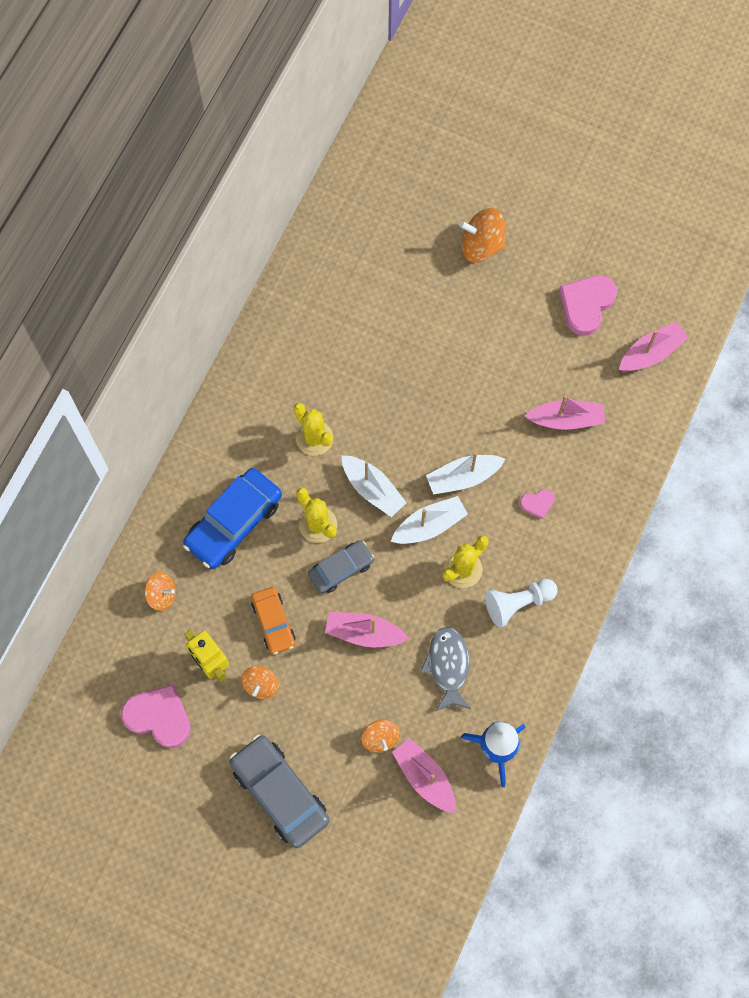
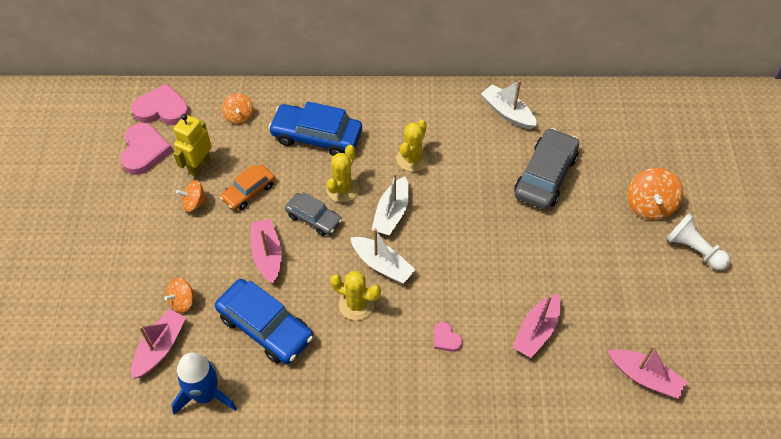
camera: 65 degrees right, 15 degrees down
grey car [229,735,329,848] -> grey car moved to [514,128,579,210]
grey fish [421,627,471,712] -> blue car [215,279,313,364]
white boat [426,452,505,495] -> white boat moved to [481,80,537,130]
orange spinning top [459,208,506,263] -> orange spinning top turned 150 degrees counterclockwise [627,168,684,220]
white pawn [485,579,557,628] -> white pawn moved to [666,213,730,270]
pink boat [525,395,605,430] -> pink boat turned 60 degrees clockwise [512,293,561,358]
pink heart [559,275,617,336] -> pink heart moved to [131,83,189,125]

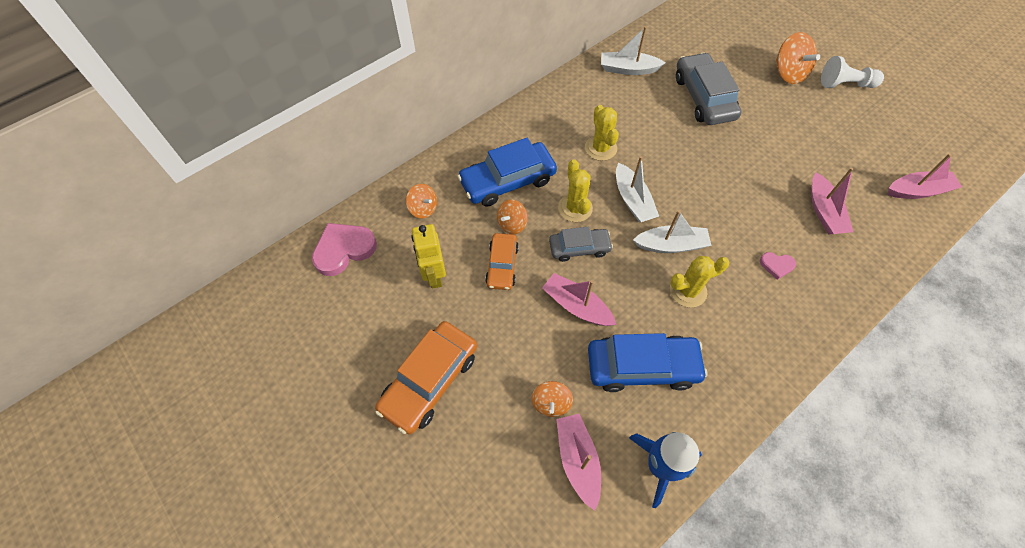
camera: 40 degrees left, 5 degrees up
pink heart [121,123,172,175] -> none
orange spinning top [176,180,208,212] -> orange spinning top moved to [497,199,528,234]
none -> orange car [375,321,477,434]

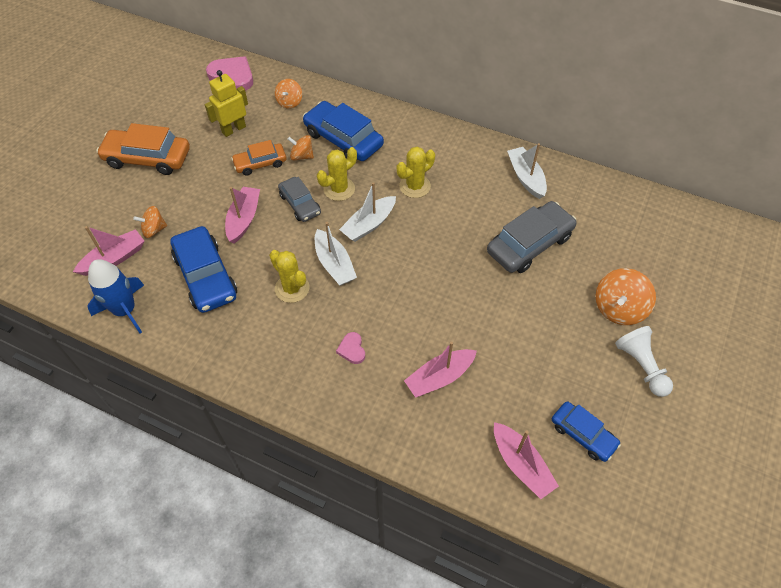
camera: 65 degrees right, 5 degrees down
none -> blue car [552,401,621,462]

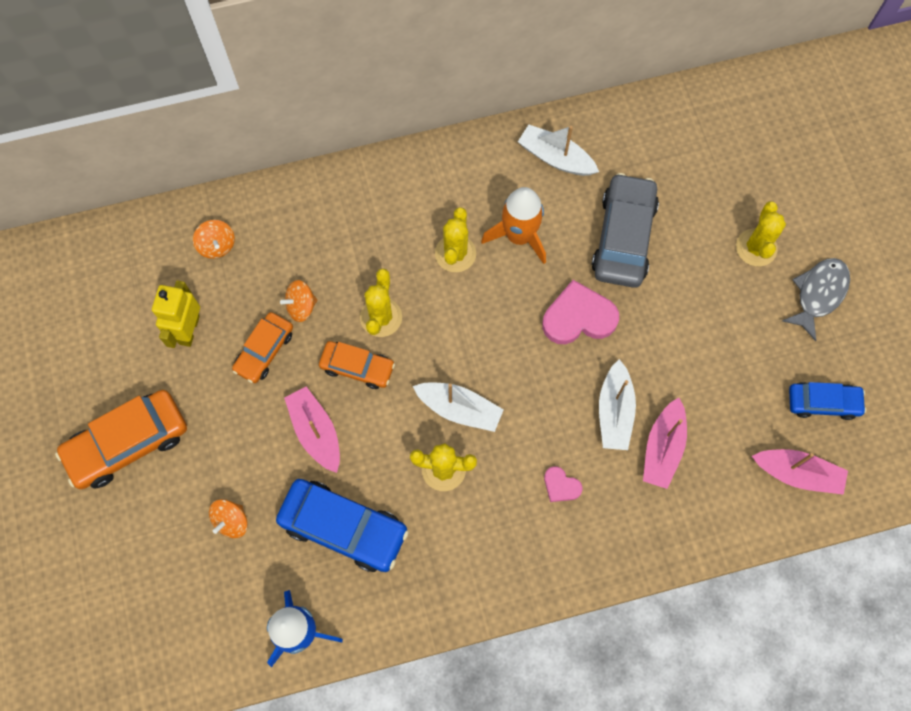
camera: 40 degrees left, 15 degrees up
pink boat [73,226,144,276] -> none
pink heart [206,56,253,91] -> pink heart moved to [542,280,619,344]
grey car [278,177,321,222] -> orange car [319,341,395,389]
blue car [303,101,384,161] -> none
white boat [339,182,396,242] -> white boat moved to [599,359,636,450]
orange spinning top [596,268,656,325] -> yellow cactus [736,201,786,266]
white pawn [615,326,673,397] -> grey fish [782,258,850,341]
none -> orange rocket [481,187,546,264]

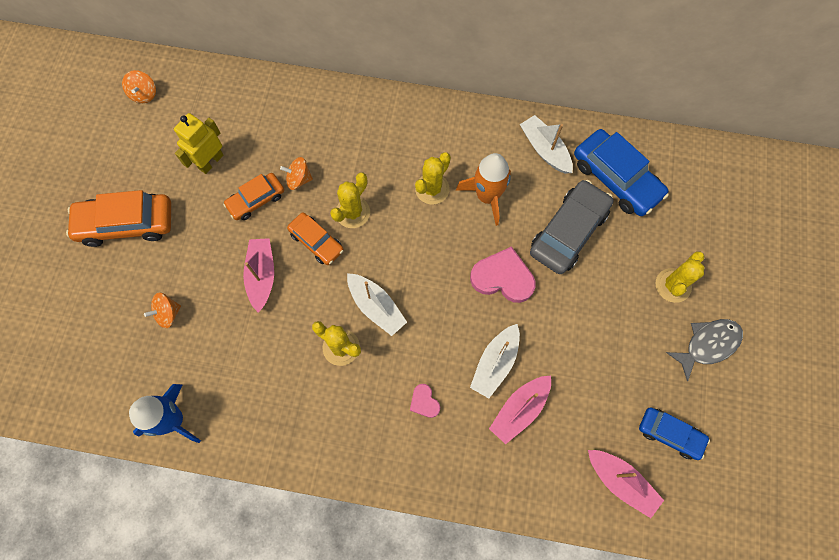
camera: 25 degrees right, 0 degrees up
orange spinning top [193,220,235,259] -> orange spinning top moved to [122,70,156,103]
blue car [276,479,409,572] -> blue car moved to [574,129,669,216]

